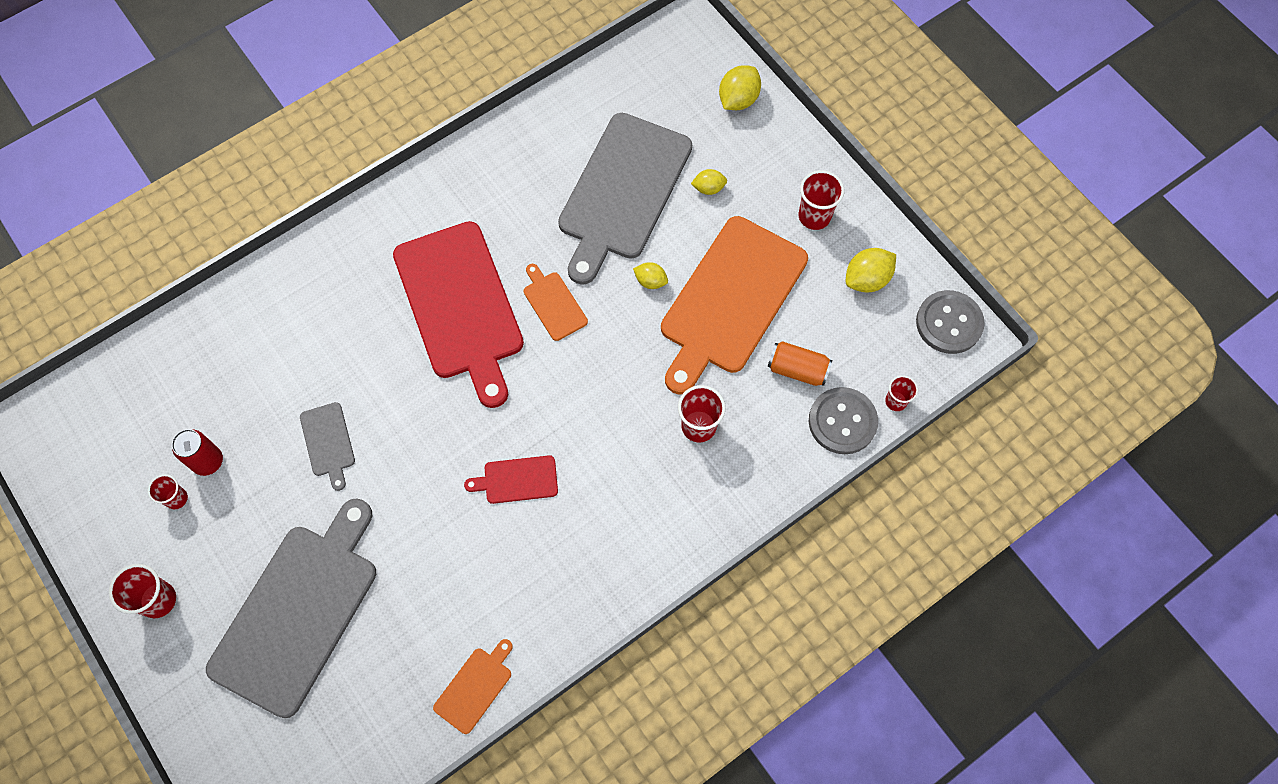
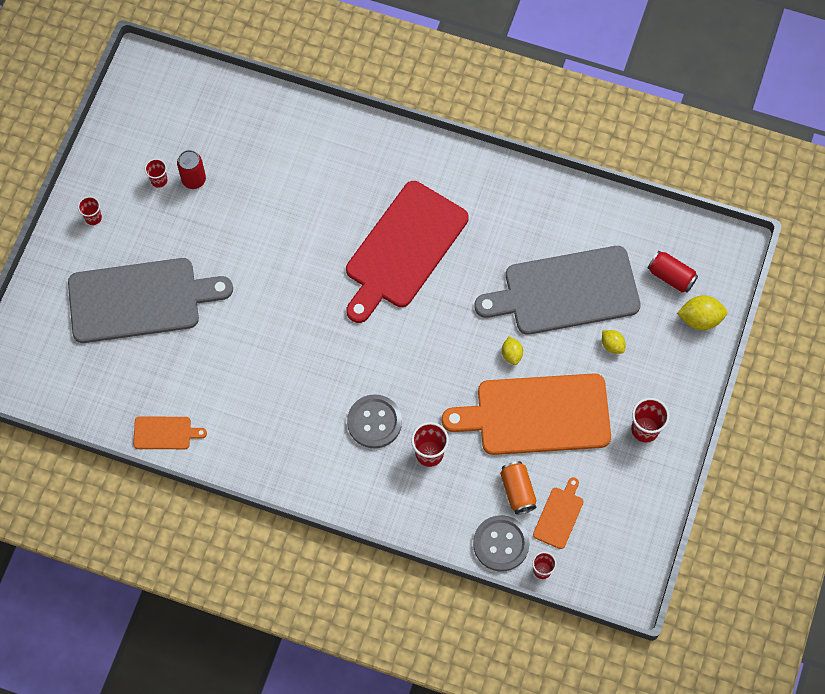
camera: 55 degrees right, 0 degrees up
red cup [109,564,176,618] -> red cup [78,196,102,225], size x0.63
grey cutting board [300,402,355,491] -> none
red cutting board [464,455,558,504] -> none
orange cutting board [524,264,588,341] -> orange cutting board moved to [533,477,584,549]
yellow lemon [846,248,896,292] -> none
grey button [916,290,985,354] -> grey button moved to [347,394,402,449]
none -> red can [648,251,698,293]

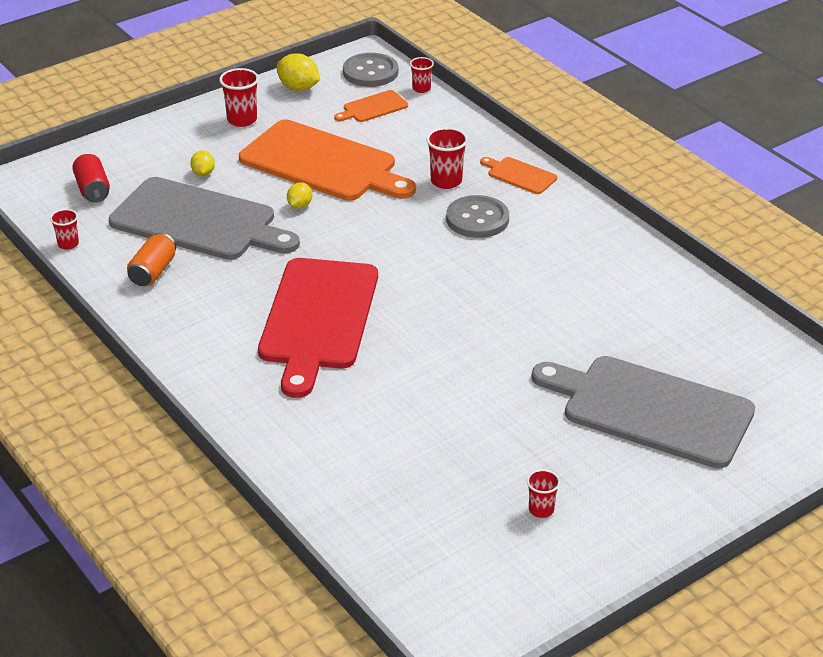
camera: 145 degrees left, 30 degrees down
red cup [78,196,102,225] -> red cup moved to [50,209,79,250]
orange cutting board [133,416,207,449] -> orange cutting board moved to [480,157,557,194]
red can [177,150,206,189] -> none
red cutting board [346,181,469,323] -> red cutting board turned 120 degrees clockwise [258,258,378,398]
grey button [473,515,530,572] -> grey button moved to [343,53,398,87]
orange can [500,461,536,514] -> orange can moved to [127,233,176,286]
yellow lemon [677,295,727,330] -> yellow lemon moved to [276,53,320,91]

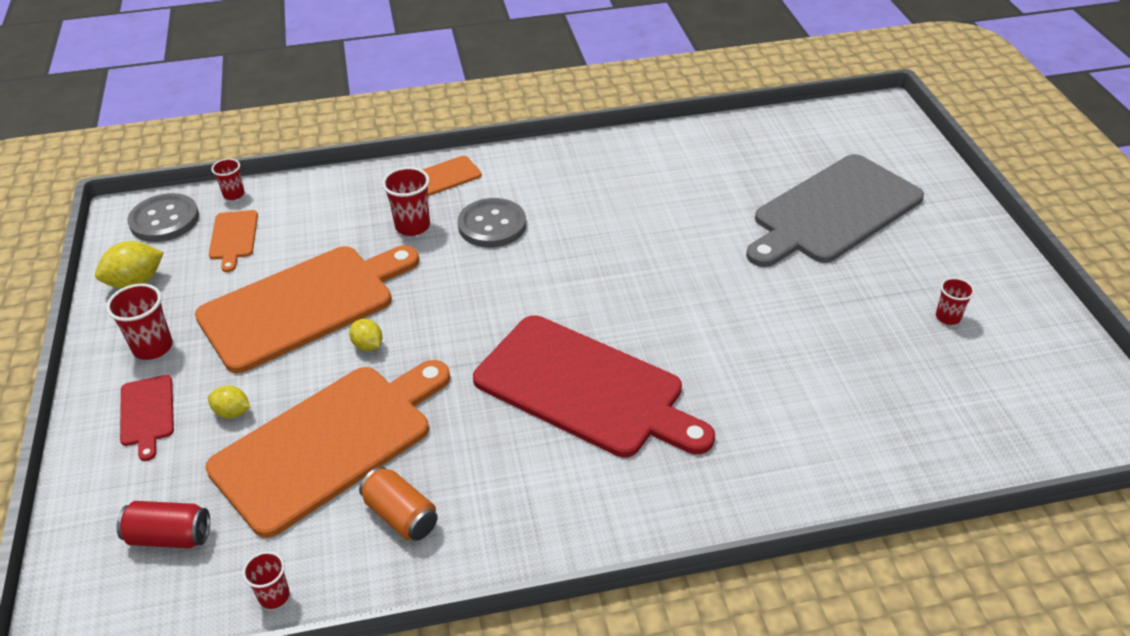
camera: 65 degrees left, 5 degrees up
grey cutting board [109,177,300,260] -> orange cutting board [205,360,450,538]
none -> red cutting board [120,375,174,461]

